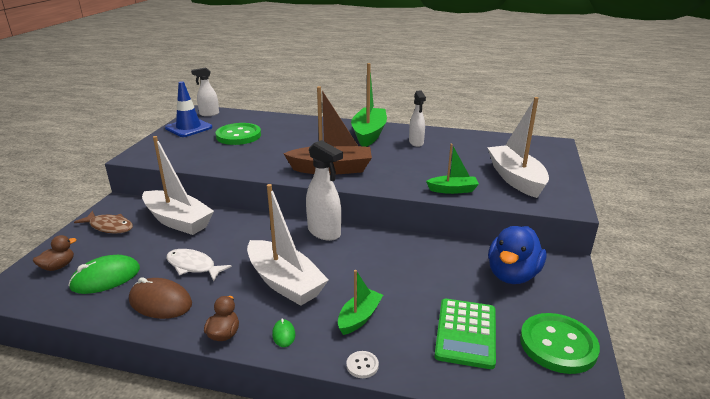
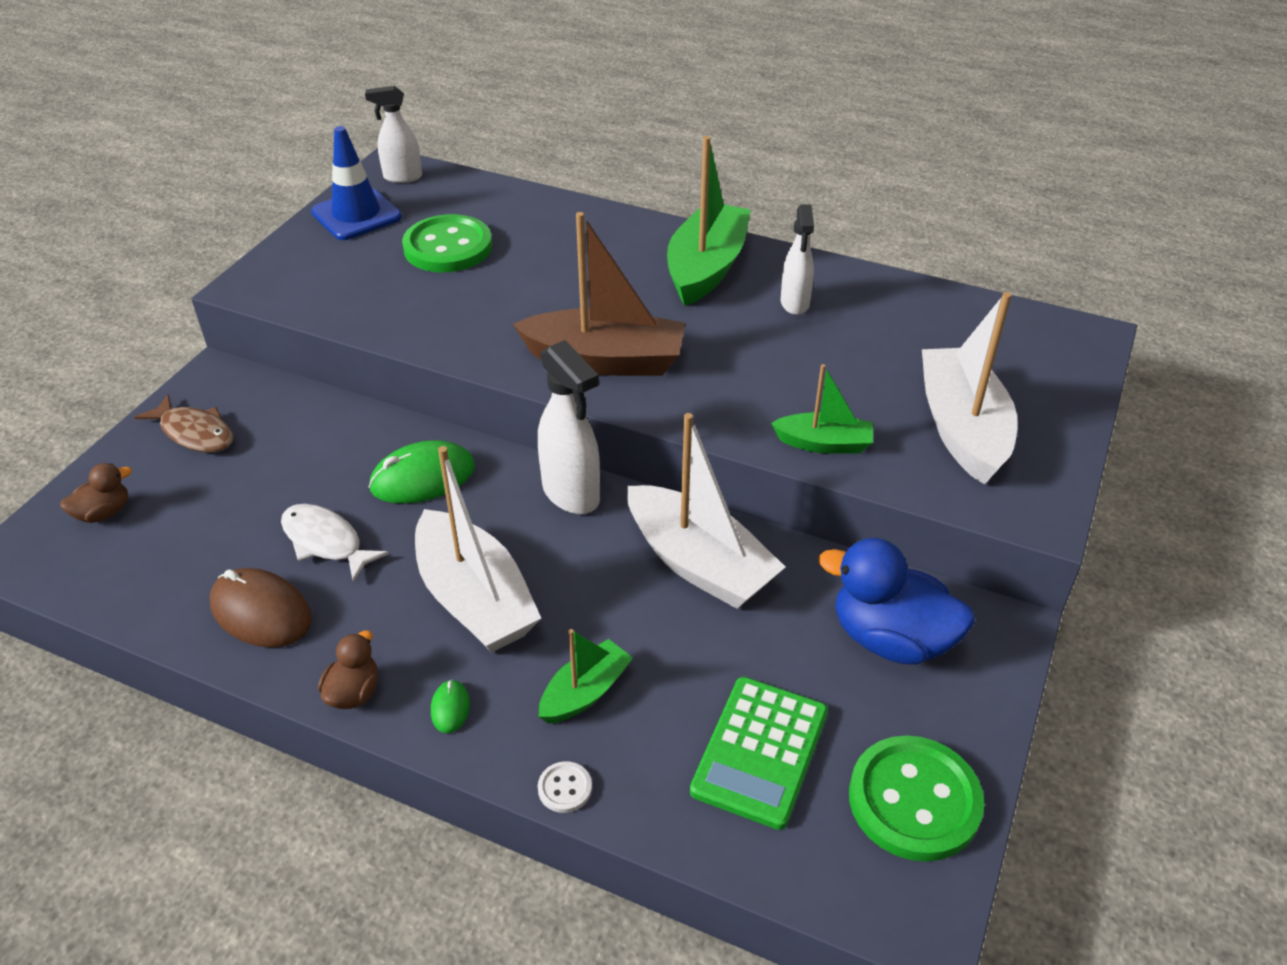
camera: 10 degrees right, 15 degrees up
green mouse [68,255,140,294] -> green mouse moved to [369,440,475,504]
white boat [142,136,214,235] -> white boat moved to [627,413,785,609]
blue duck [488,226,547,284] -> blue duck turned 75 degrees clockwise [818,538,975,665]

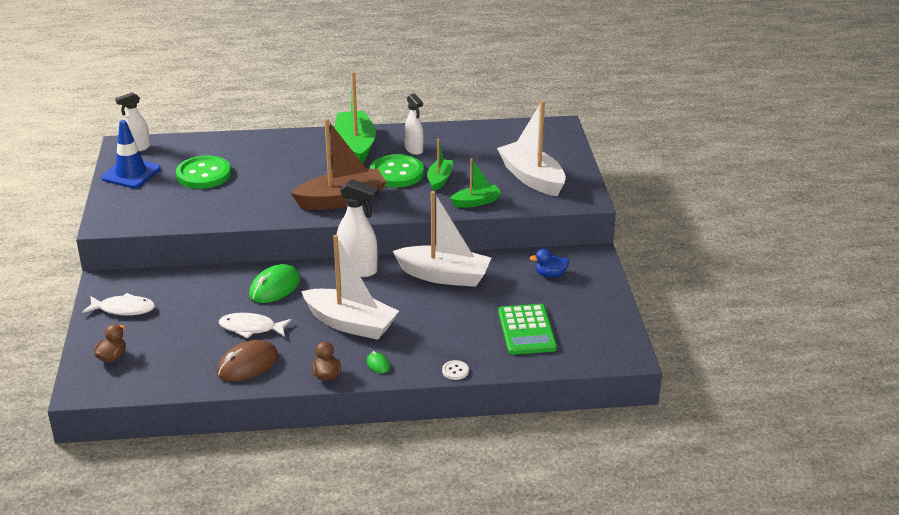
camera: 30 degrees left, 10 degrees down
brown fish [135,394,233,453] -> white fish [82,293,155,315]
brown mouse [210,568,312,648] -> brown mouse turned 45 degrees counterclockwise [217,340,278,381]
green boat [539,629,633,724] -> green boat moved to [427,138,453,191]
blue duck [818,538,975,665] -> blue duck [530,248,569,277], size x0.51
green button [849,735,984,862] -> green button moved to [370,154,424,187]

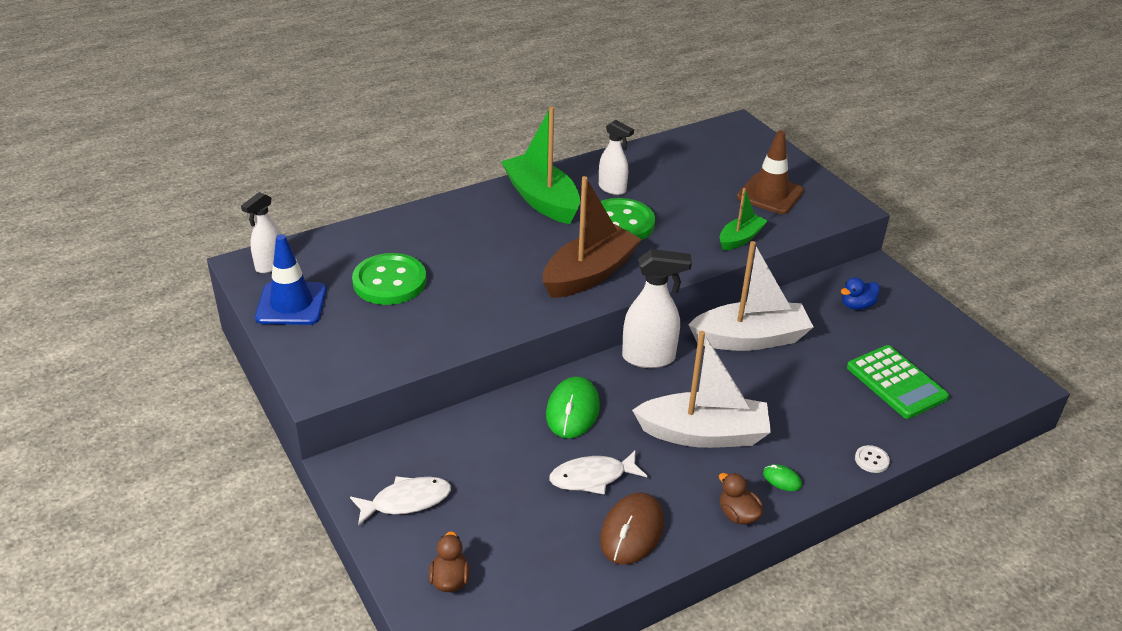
camera: 25 degrees left, 5 degrees up
green boat [427,138,453,191] -> none
white boat [497,101,566,196] -> brown traffic cone [737,130,804,214]

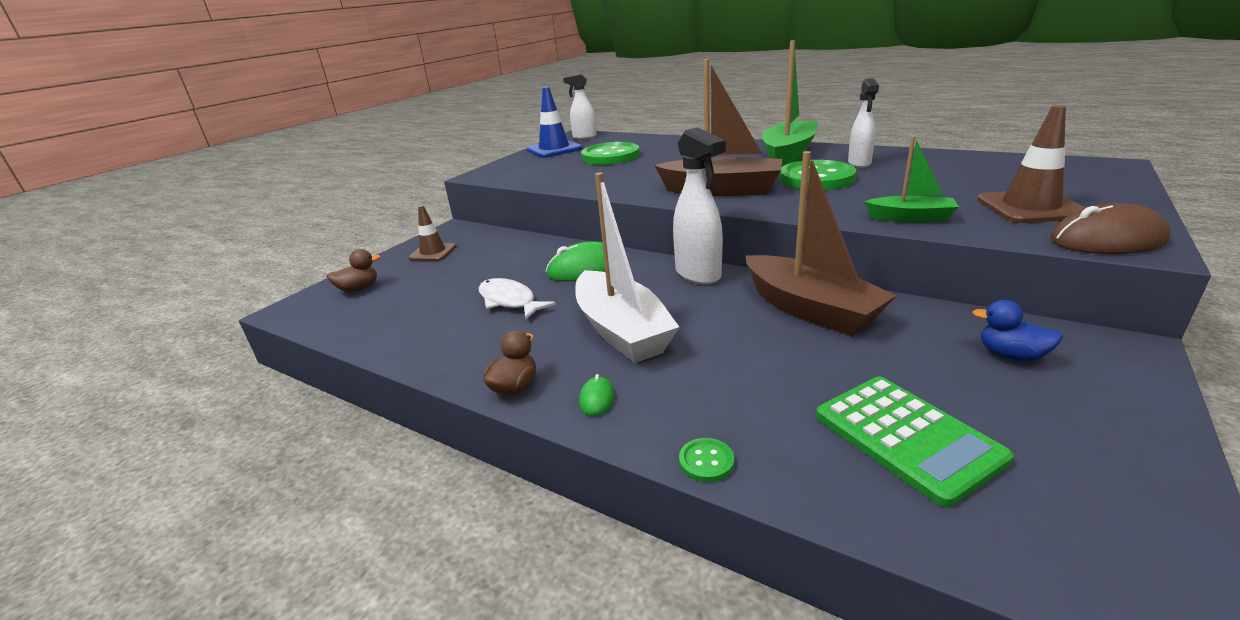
camera: 65 degrees right, 10 degrees down
white fish [350,476,451,526] -> brown traffic cone [409,205,457,261]
brown mouse [600,492,664,565] -> brown mouse moved to [1050,203,1171,254]
white boat [689,241,813,351] -> brown boat [746,151,897,336]
green calculator [847,345,949,419] -> green calculator turned 60 degrees counterclockwise [816,376,1014,507]
white button [855,445,890,473] -> green button [679,438,734,482]

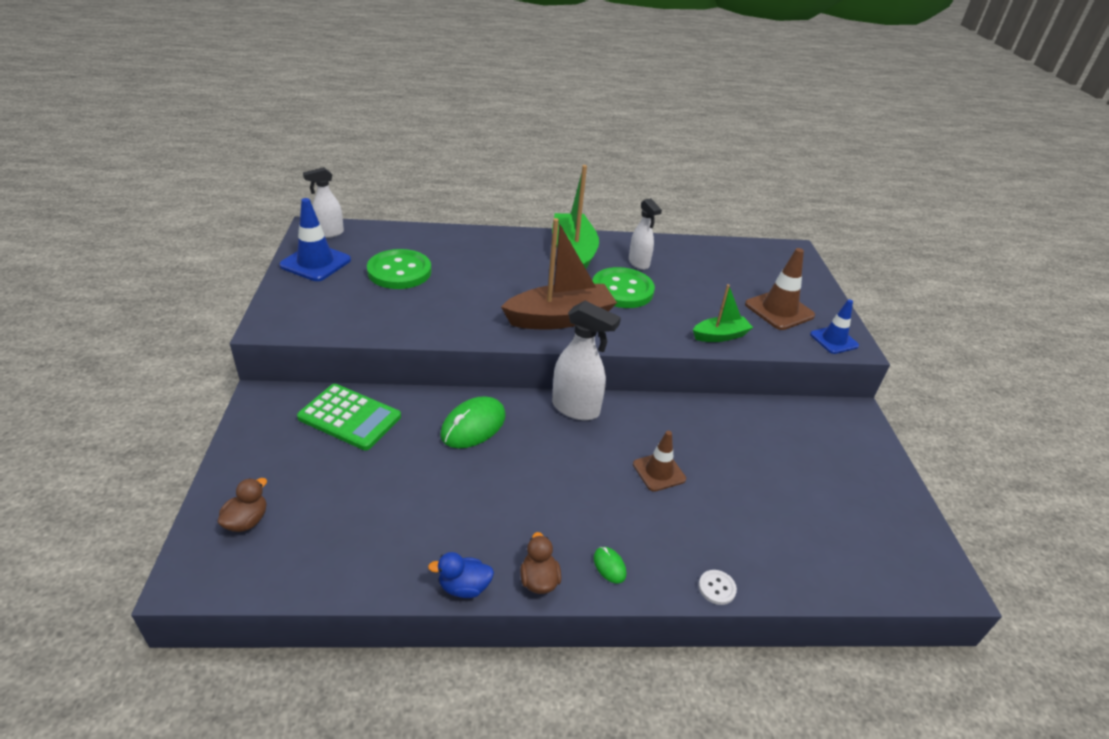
camera: 40 degrees left, 10 degrees up
brown traffic cone [409,205,457,261] -> brown traffic cone moved to [633,431,686,492]
white fish [478,278,556,320] -> none
white boat [575,172,679,363] -> none
green button [679,438,734,482] -> white button [699,570,737,605]
brown boat [746,151,897,336] -> none
green calculator [816,376,1014,507] -> green calculator moved to [297,384,401,450]
blue duck [972,300,1063,361] -> blue duck moved to [428,552,494,598]
brown mouse [1050,203,1171,254] -> blue traffic cone [810,299,859,354]

